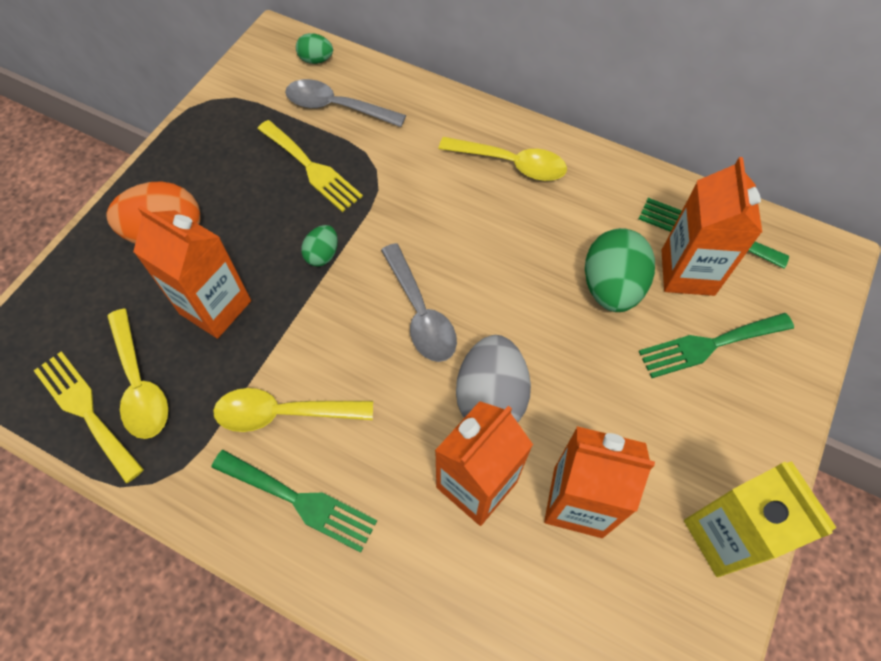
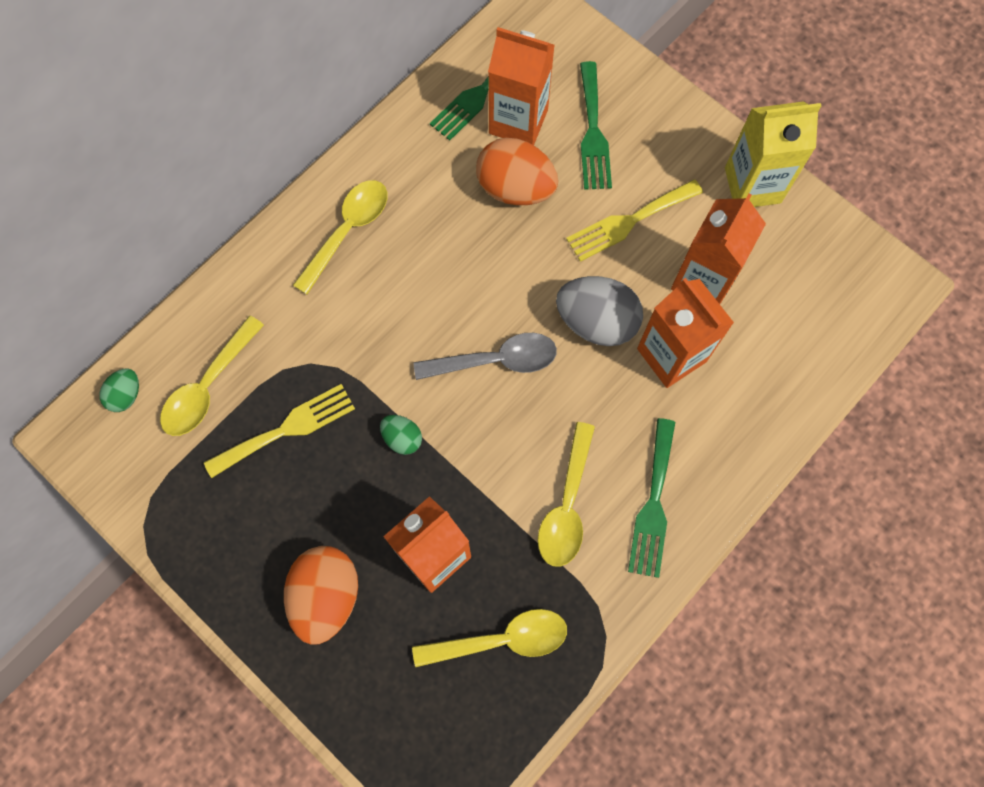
camera: 75 degrees left, 10 degrees up
yellow fork [34,351,144,483] -> yellow fork moved to [566,179,703,262]
green fork [211,450,377,553] -> green fork turned 150 degrees clockwise [628,418,675,578]
grey spoon [285,79,406,127] -> yellow spoon [160,316,264,436]
green egg [585,228,655,312] -> orange egg [476,138,558,205]

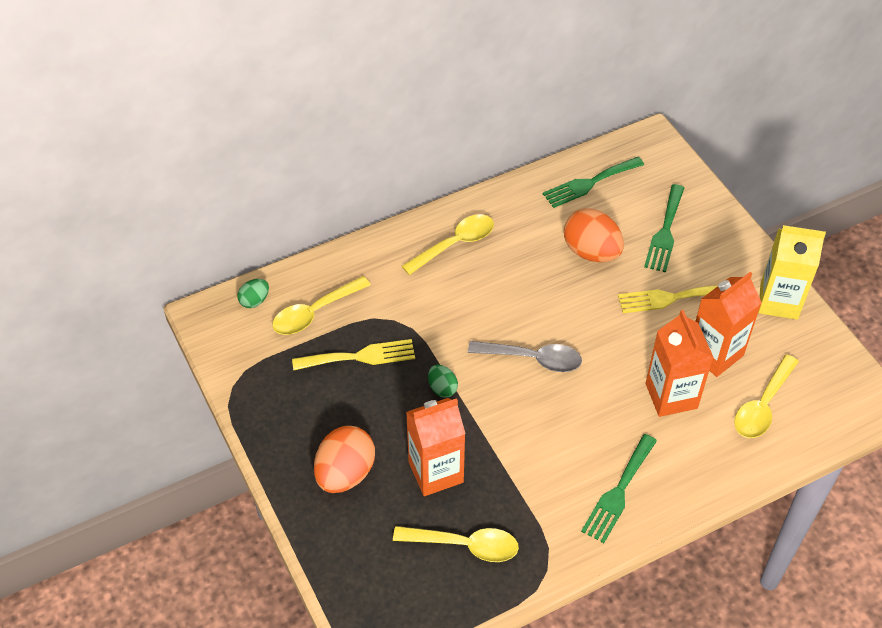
camera: 20 degrees right, 20 degrees down
orange carton [488,27,555,145] -> none
yellow spoon [538,422,595,567] -> yellow spoon moved to [734,354,799,438]
grey egg [556,276,643,346] -> none

